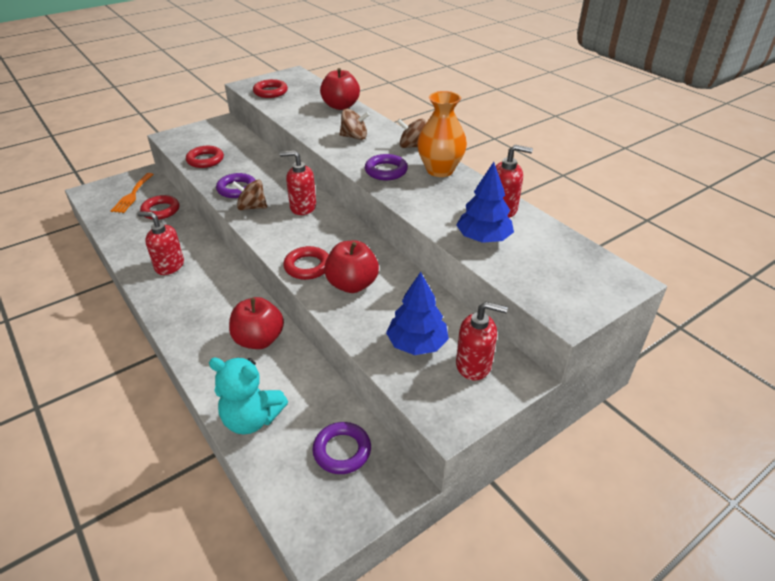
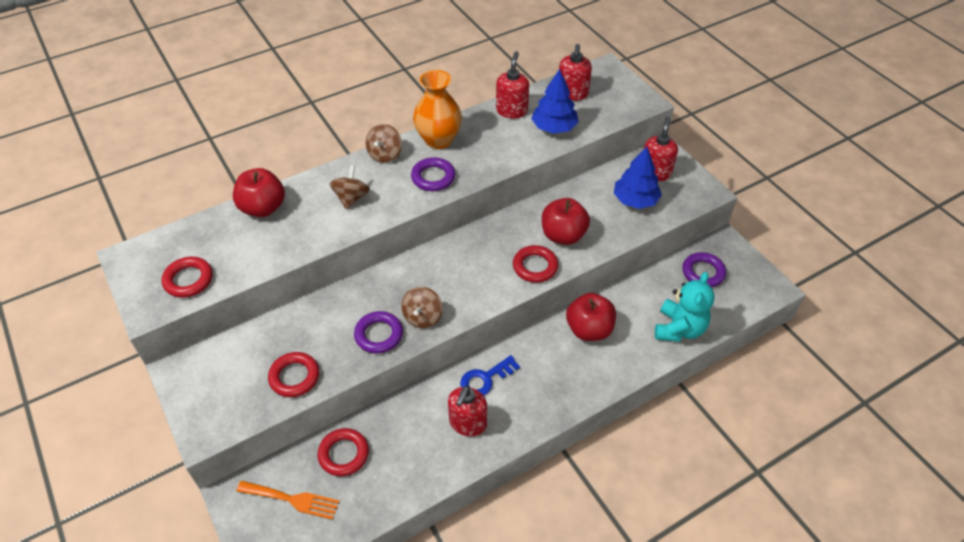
camera: 85 degrees left, 10 degrees up
red soap dispenser [279,150,316,215] -> red soap dispenser moved to [559,44,592,101]
none -> blue key [460,355,520,395]

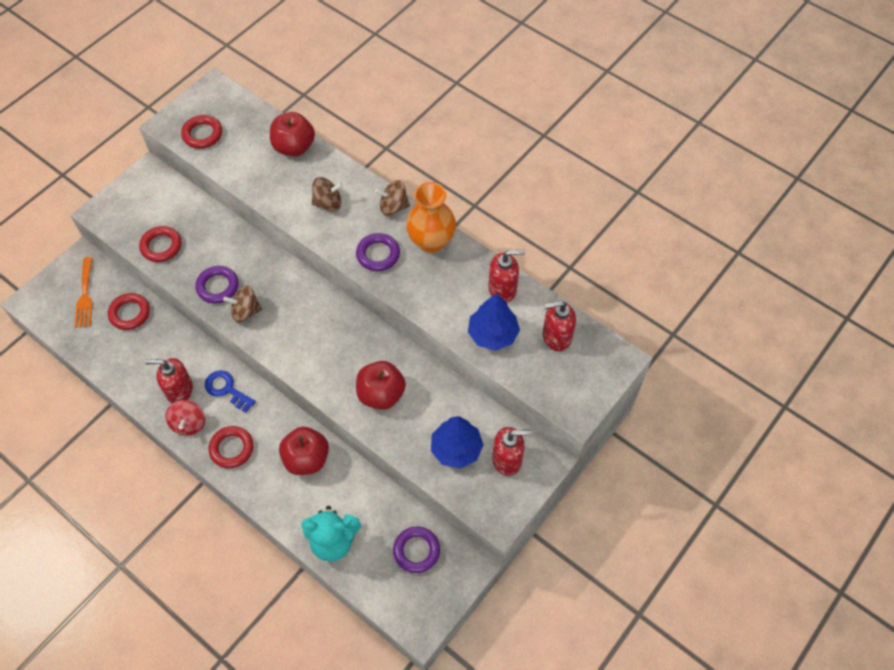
camera: 70 degrees right, 10 degrees up
red ring [513,245,558,283] -> red ring moved to [209,426,253,468]
none -> red spinning top [166,400,205,436]

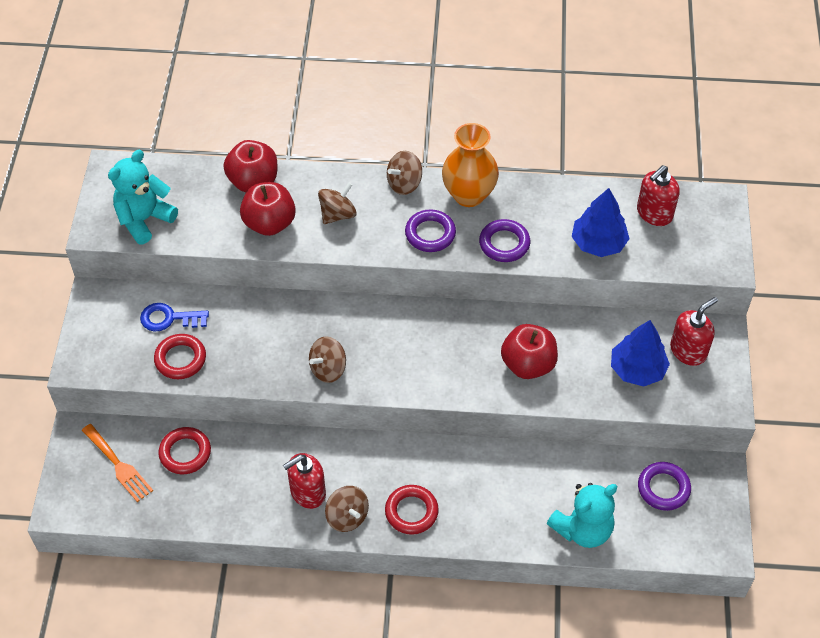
camera: 35 degrees left, 5 degrees down
red spinning top [166,400,205,436] -> brown spinning top [325,486,369,532]
red ring [181,115,222,149] -> turquoise teddy bear [108,150,178,244]
purple ring [195,266,238,304] -> purple ring moved to [479,219,530,262]
blue key [205,370,256,413] -> blue key moved to [140,303,209,331]
red apple [279,427,329,475] -> red apple moved to [240,182,296,236]
red soap dispenser [488,250,525,303] -> none

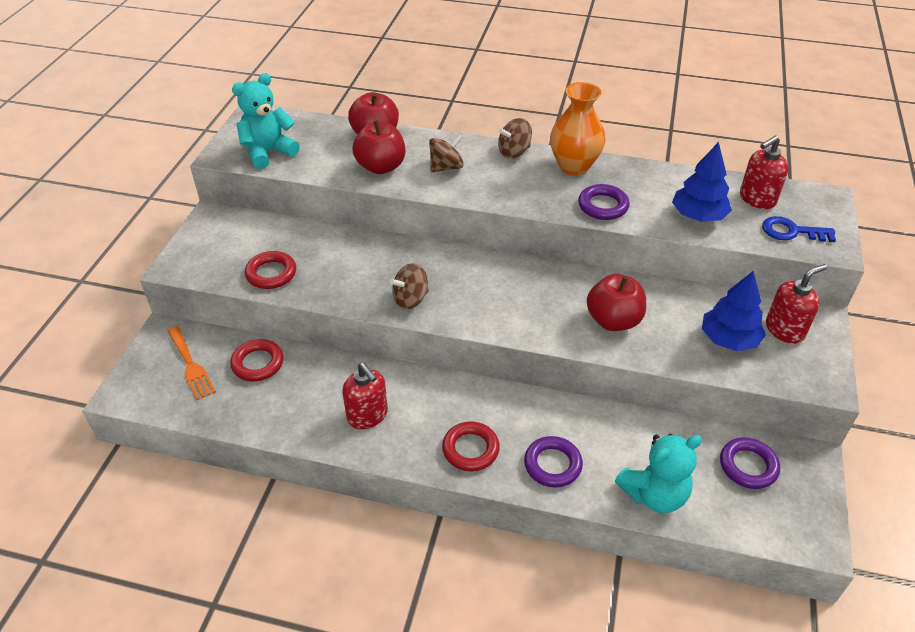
camera: 10 degrees right, 10 degrees down
blue key [140,303,209,331] -> blue key moved to [762,216,836,242]
red soap dispenser [283,453,326,509] -> red soap dispenser turned 105 degrees counterclockwise [342,363,388,429]
brown spinning top [325,486,369,532] -> none
purple ring [405,209,456,252] -> purple ring moved to [524,436,583,488]

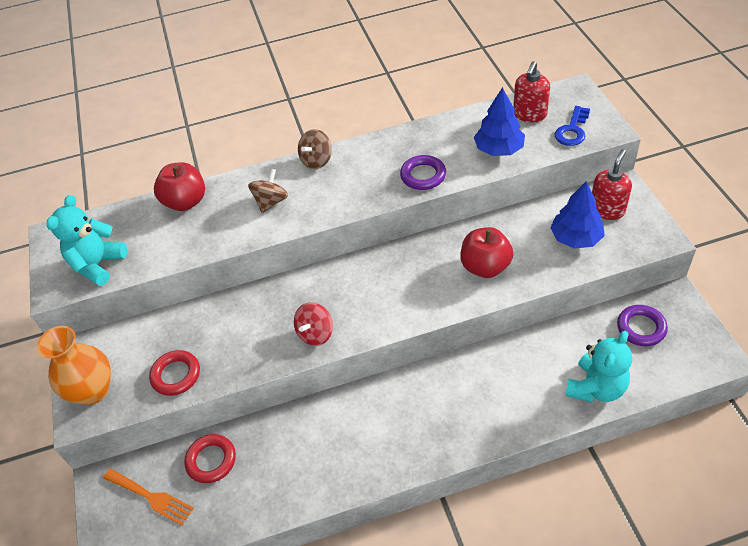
camera: 25 degrees left, 5 degrees up
red soap dispenser [342,363,388,429] -> none
red apple [352,120,405,174] -> none
brown spinning top [390,263,429,309] -> red spinning top [294,302,333,346]
red ring [442,421,500,471] -> none
purple ring [524,436,583,488] -> none
orange vase [550,82,605,175] -> orange vase moved to [37,326,111,405]
blue key [762,216,836,242] -> blue key turned 45 degrees counterclockwise [554,106,590,146]

